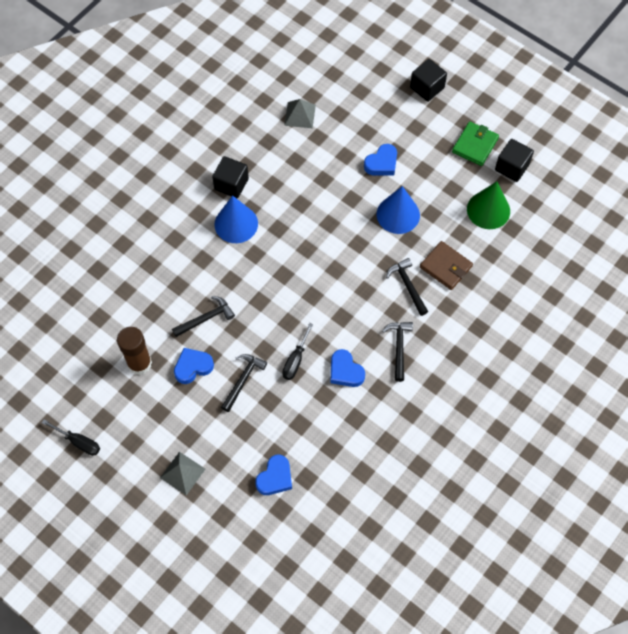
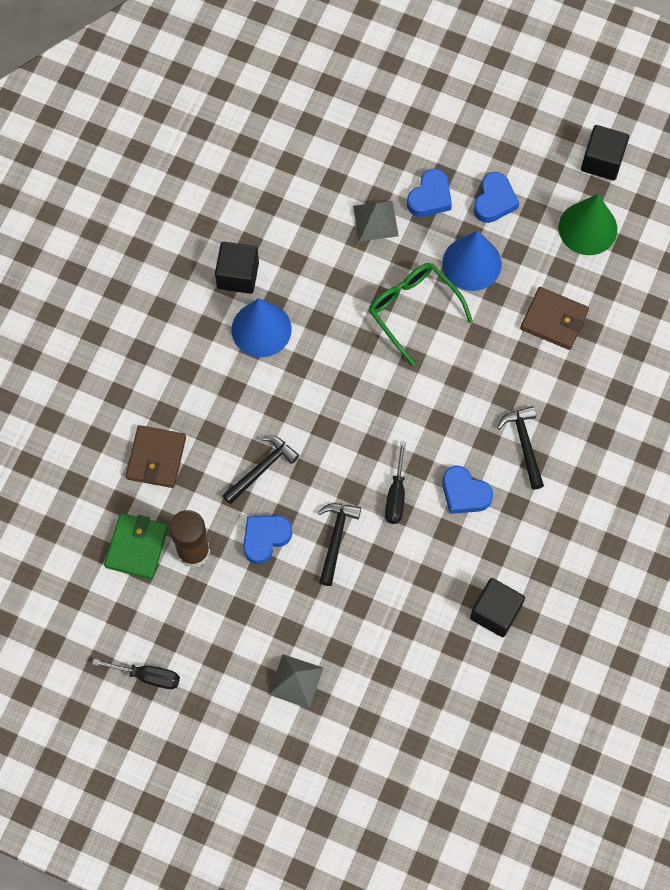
camera: 15 degrees left, 5 degrees up
blue heart [255,455,292,495] -> blue heart moved to [474,172,519,223]
grey pyramid [284,99,316,128] -> grey pyramid moved to [353,201,399,242]
black hammer [386,258,428,316] -> none
black cube [410,59,447,102] -> black cube moved to [470,578,525,637]
green wallet [452,121,499,166] -> green wallet moved to [104,513,168,579]
none -> brown wallet [126,425,186,488]
none -> green glasses [369,263,473,366]

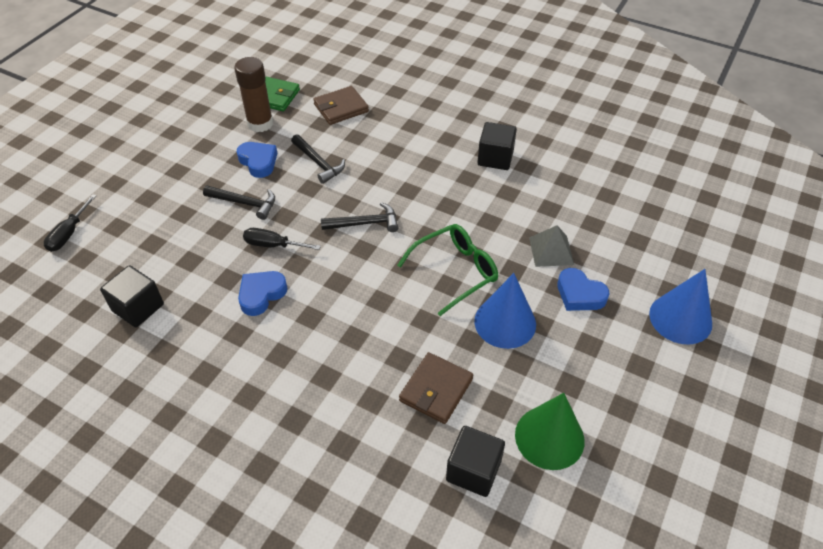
camera: 95 degrees right, 20 degrees down
black screwdriver [92,659,180,689] -> black screwdriver moved to [44,194,97,252]
brown wallet [126,425,186,488] -> brown wallet turned 45 degrees counterclockwise [313,86,369,125]
blue cone [232,298,292,357] -> blue cone moved to [649,269,712,345]
grey pyramid [268,654,323,709] -> none
blue heart [474,172,519,223] -> none
black hammer [497,406,544,490] -> black hammer moved to [321,202,399,232]
black cube [581,125,629,180] -> black cube moved to [446,426,505,497]

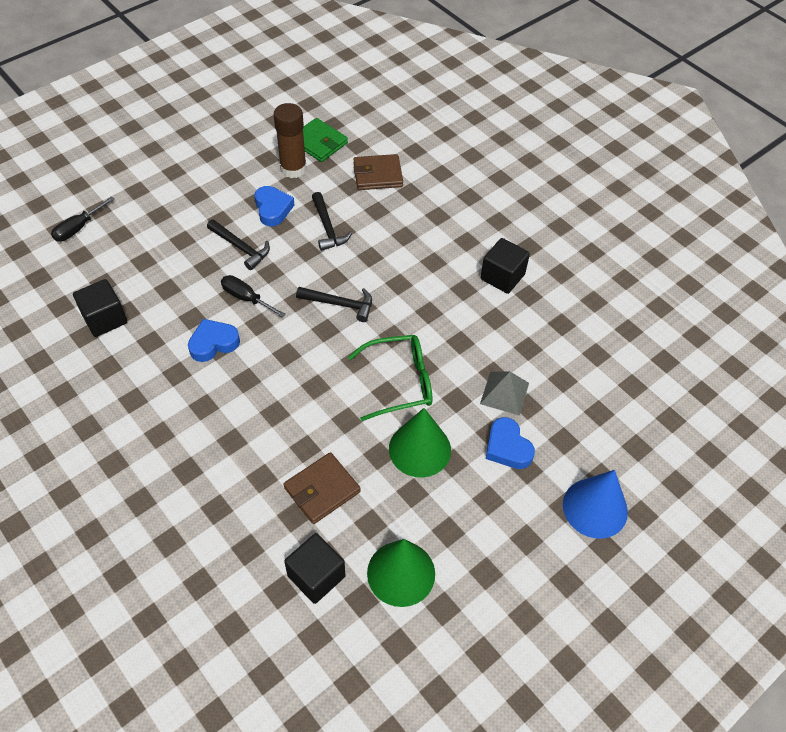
camera: 20 degrees right, 5 degrees up
blue cone [474,273,536,349] -> green cone [389,408,451,478]

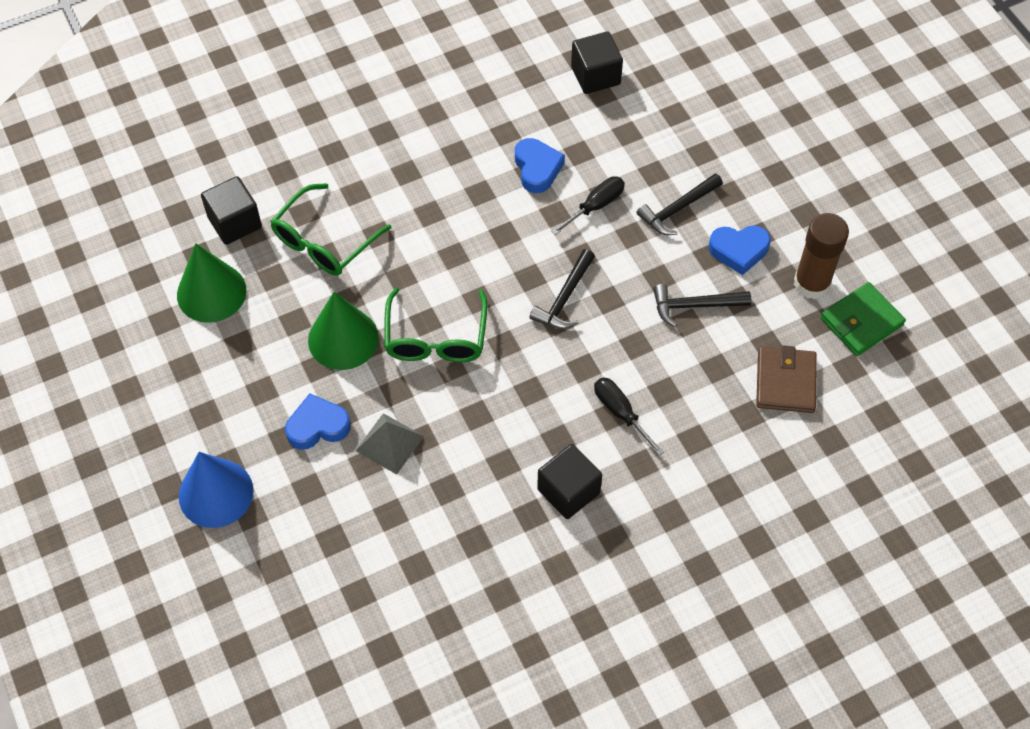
camera: 105 degrees right, 5 degrees up
black screwdriver [51,196,115,242] -> black screwdriver moved to [594,377,664,456]
brown wallet [283,452,361,524] -> green glasses [270,183,392,276]

